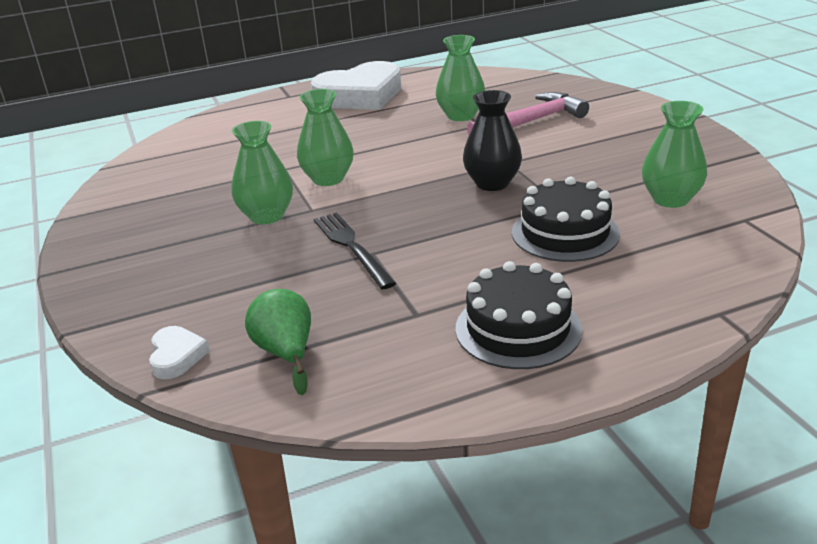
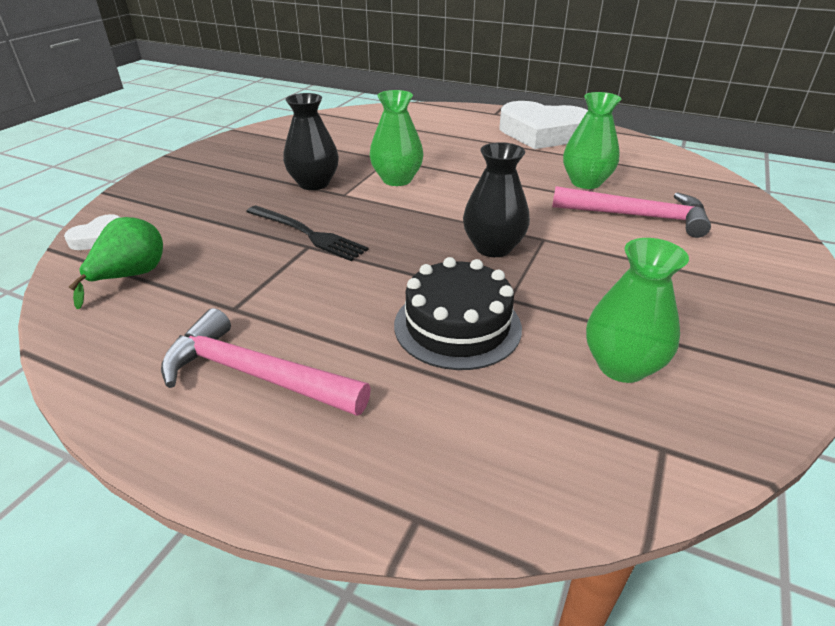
camera: 45 degrees right, 5 degrees up
green vase [232,121,293,224] -> black vase [283,93,339,190]
black fork [314,212,396,290] -> black fork turned 105 degrees clockwise [246,206,369,261]
black cake [456,261,582,369] -> pink hammer [161,308,371,416]

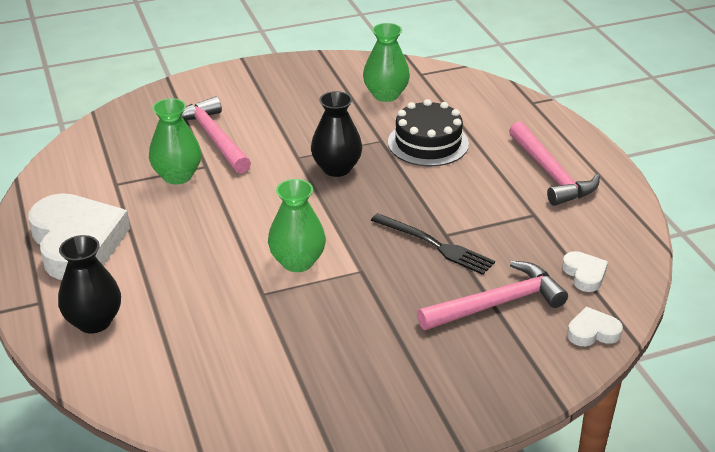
camera: 135 degrees left, 0 degrees up
green pear [69,217,163,309] -> white heart [562,251,608,292]
black fork [246,206,369,261] -> black fork turned 135 degrees clockwise [371,213,495,275]
black vase [283,93,339,190] -> black vase moved to [58,235,121,333]
none -> pink hammer [417,261,568,330]

